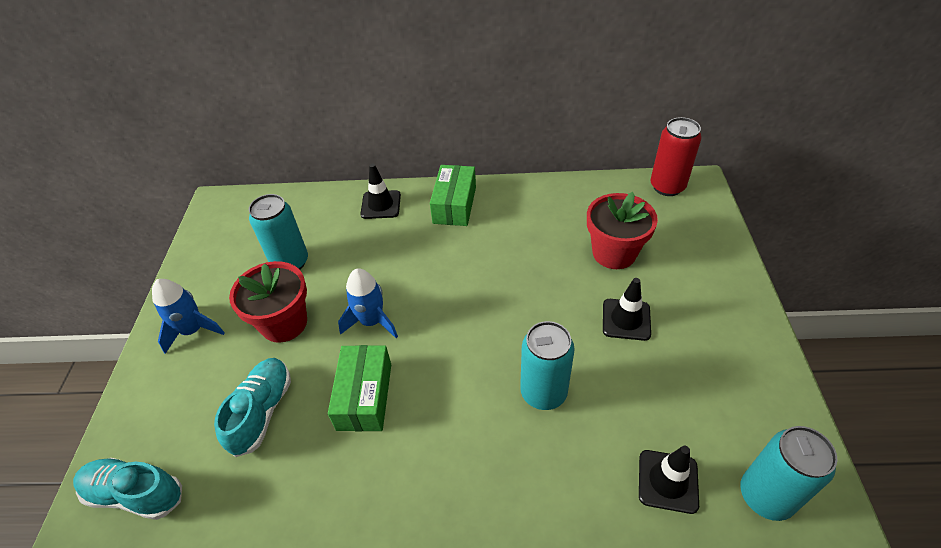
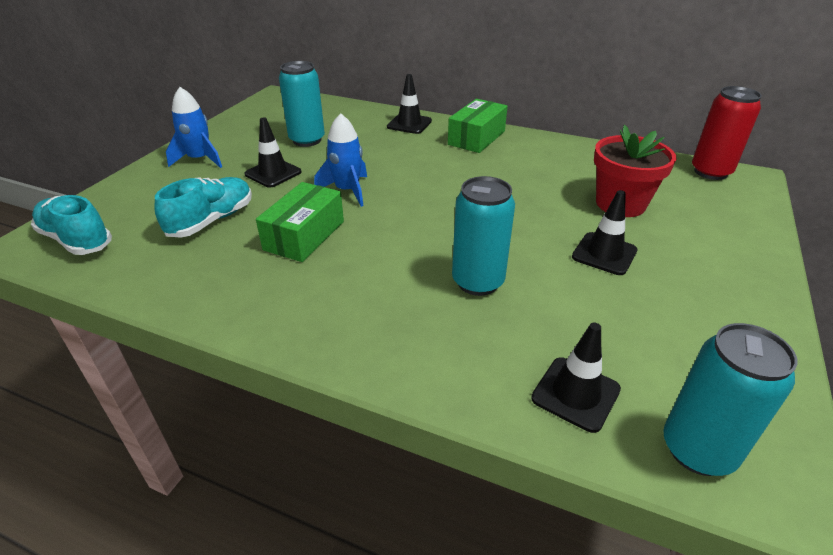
camera: 20 degrees right, 10 degrees down
red flower pot [229,261,307,343] -> black traffic cone [245,117,301,188]

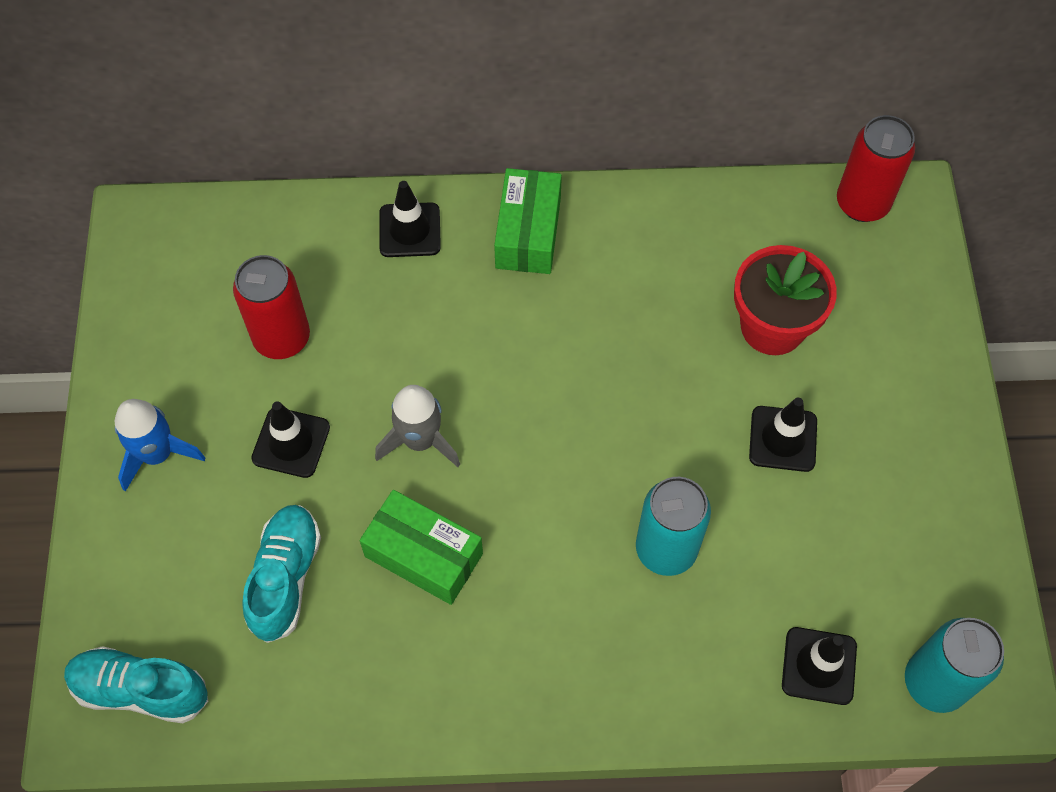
camera: 25 degrees left, 25 degrees up
green box [256,182,344,262] -> green box turned 60 degrees counterclockwise [360,490,483,605]
turquoise can [279,61,325,147] -> red can [233,255,310,359]
blue rocket [314,113,367,207] -> grey rocket [375,385,460,467]

